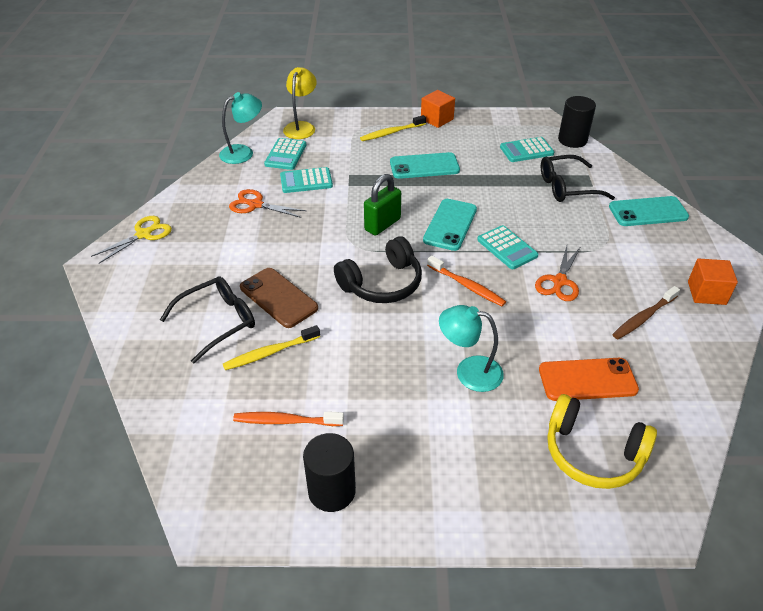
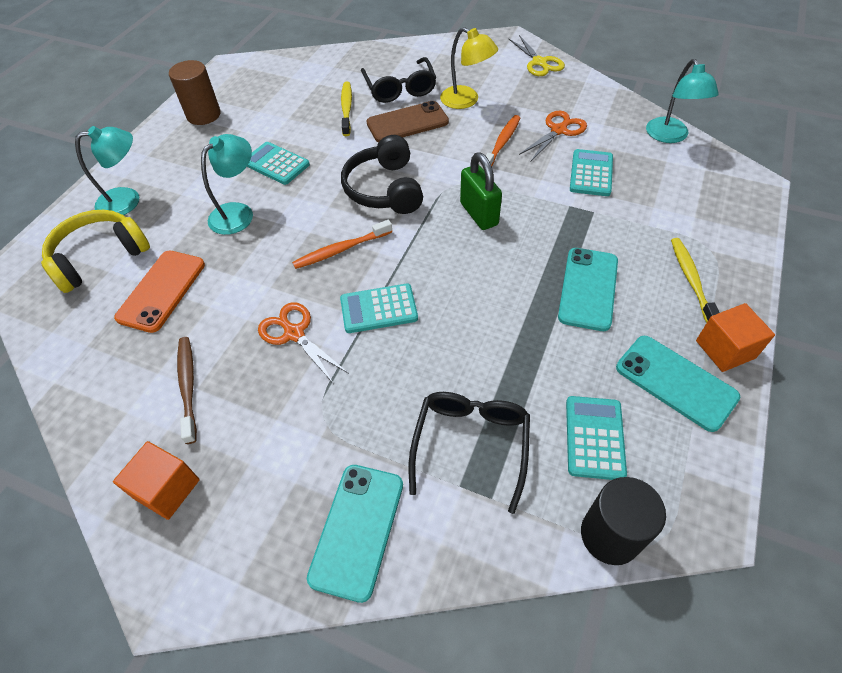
camera: 115 degrees right, 10 degrees up
orange toothbrush [233,412,344,426] -> orange toothbrush moved to [481,115,520,170]
turquoise calculator [264,138,306,170] -> turquoise calculator moved to [247,142,310,185]
yellow lamp [283,67,317,139] -> yellow lamp moved to [440,27,498,109]
black cylinder [303,433,356,512] -> brown cylinder [169,60,221,125]
turquoise phone [423,199,477,251] -> turquoise phone moved to [616,336,740,432]
none -> turquoise lamp [75,126,139,215]

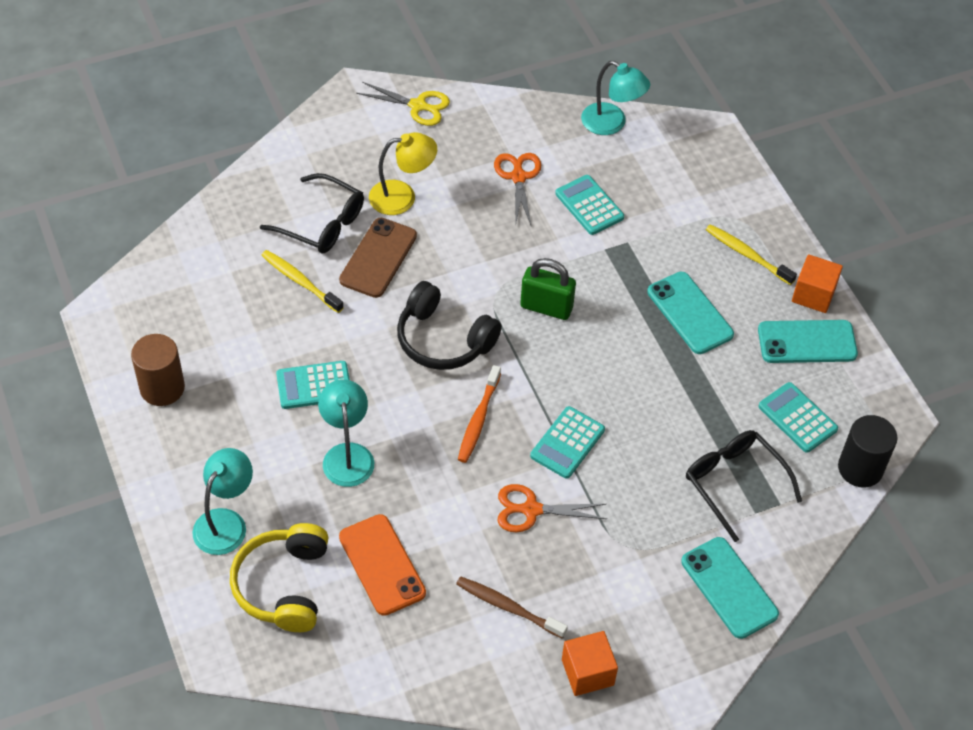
camera: 50 degrees left, 0 degrees up
orange toothbrush [481,115,520,170] -> none

